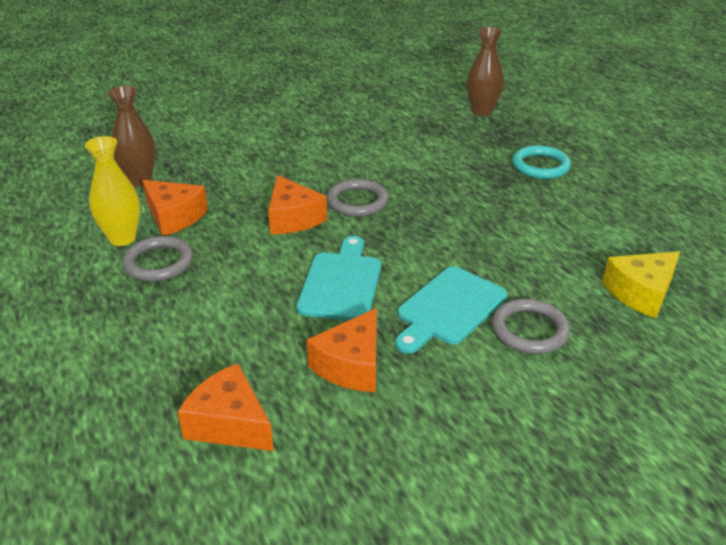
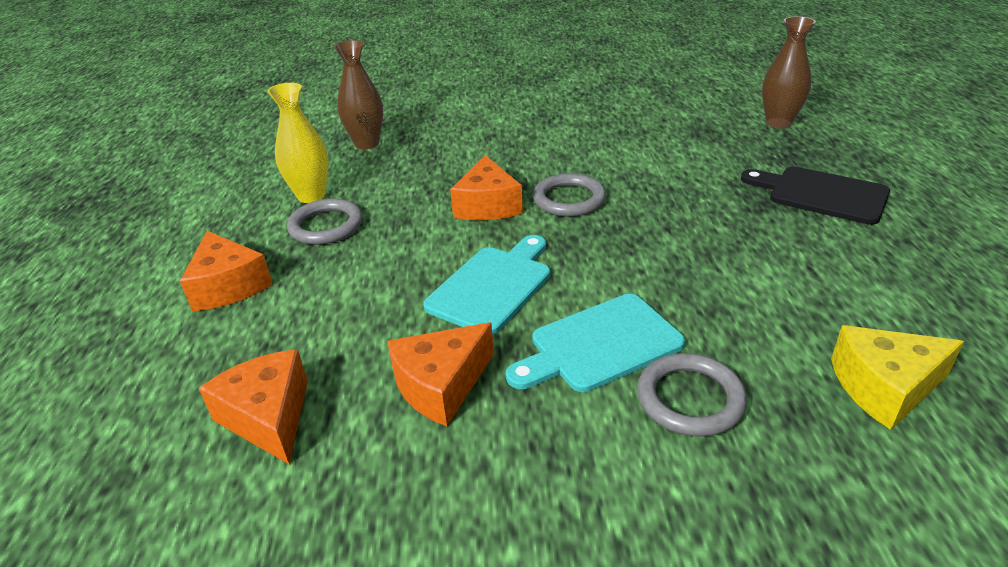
camera: 25 degrees right, 0 degrees up
orange cheese [142,180,208,236] -> orange cheese moved to [180,231,273,311]
turquoise ring [512,145,571,179] -> black cutting board [741,166,890,225]

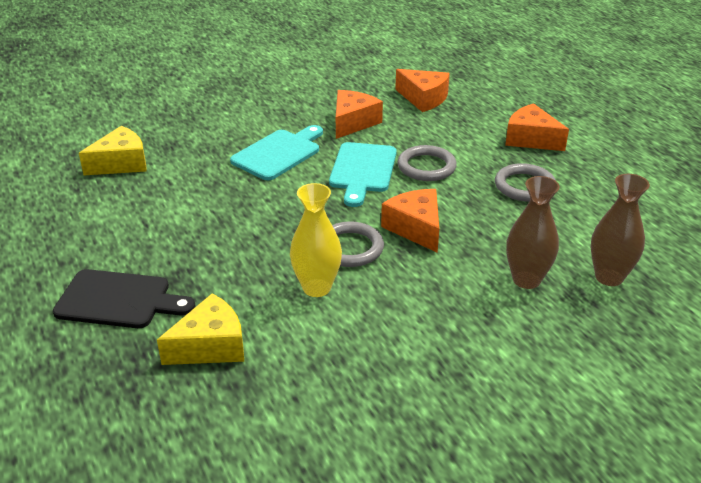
camera: 155 degrees right, 0 degrees up
yellow vase [268,83,329,203] -> yellow vase moved to [290,183,342,297]
grey ring [637,353,747,437] -> grey ring moved to [398,145,457,181]
brown vase [762,16,816,128] -> brown vase moved to [506,176,560,289]
none -> yellow cheese [157,293,244,365]

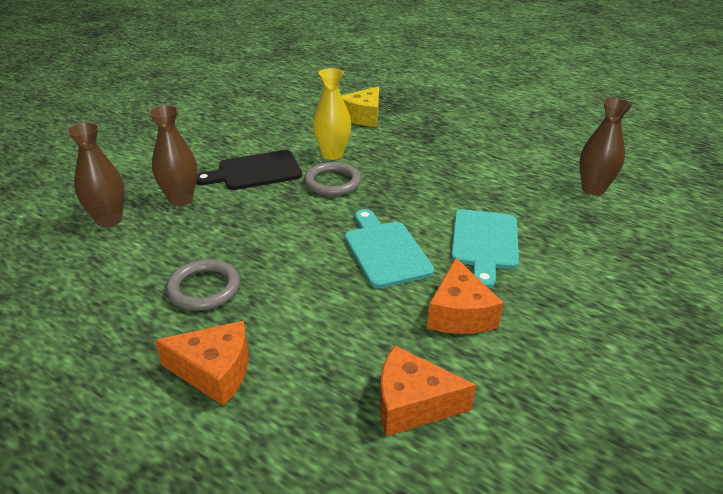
camera: 150 degrees right, 0 degrees up
black cutting board [53,269,196,328] -> black cutting board moved to [196,150,302,190]
yellow cheese [79,126,147,175] -> brown vase [579,98,632,195]
orange cheese [381,189,439,253] -> none
grey ring [398,145,457,181] -> none

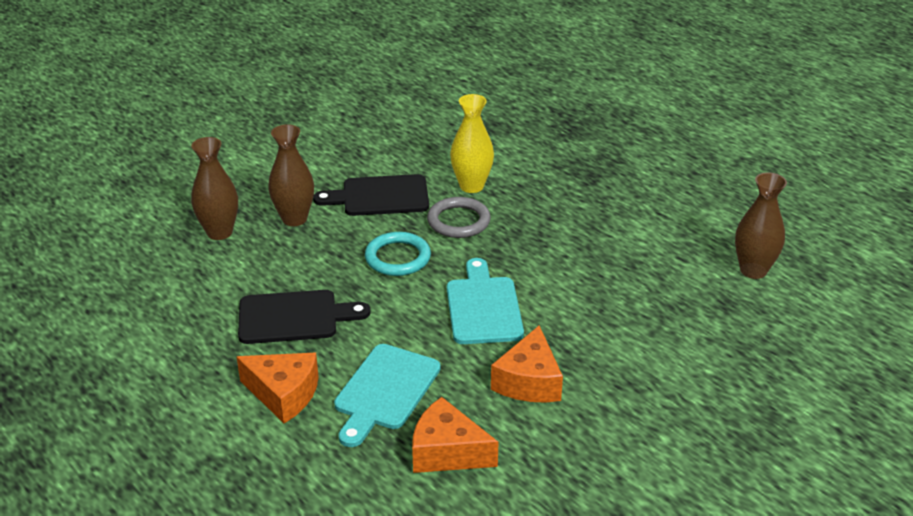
camera: 15 degrees right, 0 degrees up
grey ring [166,259,240,311] -> black cutting board [238,290,371,344]
yellow cheese [342,86,379,127] -> none
turquoise cutting board [451,209,519,288] -> turquoise cutting board moved to [334,344,441,447]
none -> turquoise ring [365,232,431,276]

